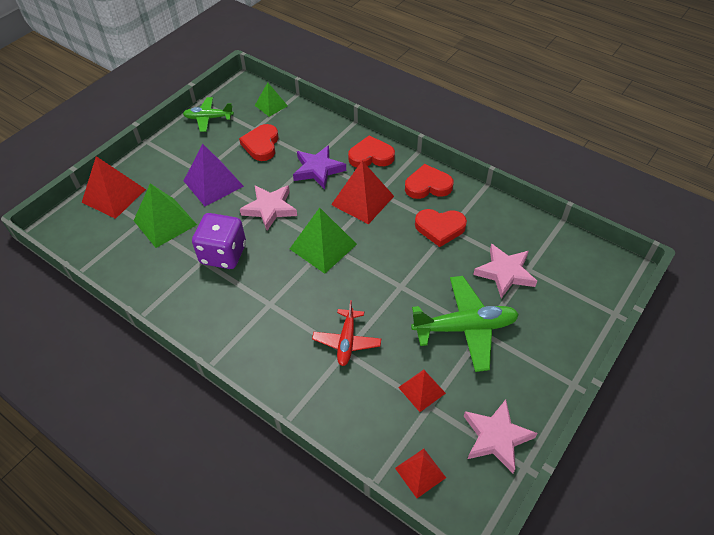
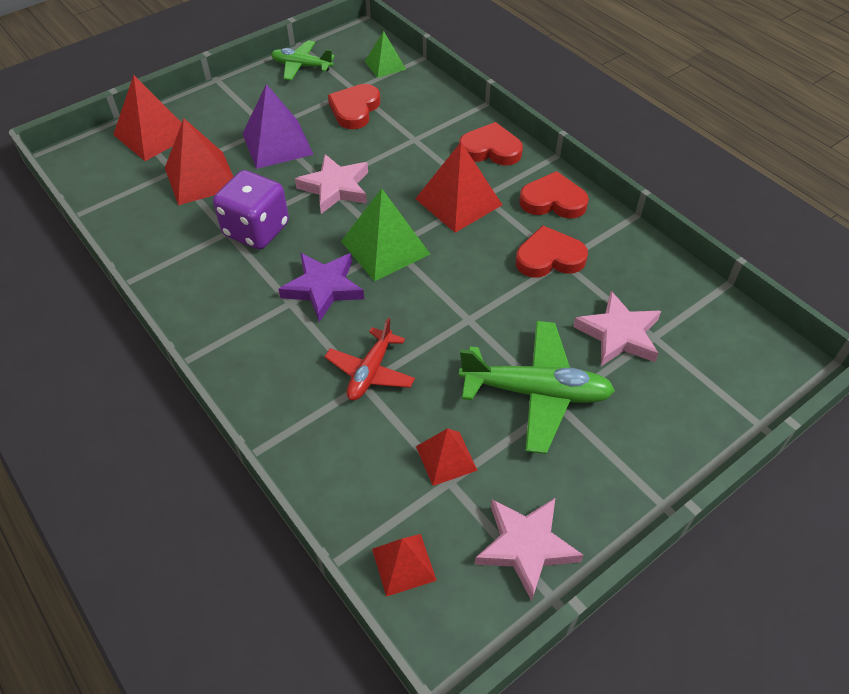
camera: 15 degrees right, 0 degrees up
green pyramid [133,183,197,248] -> red pyramid [165,118,233,205]
purple star [293,145,346,189] -> purple star moved to [278,253,364,322]
red heart [415,209,467,247] -> red heart turned 150 degrees clockwise [516,225,588,278]

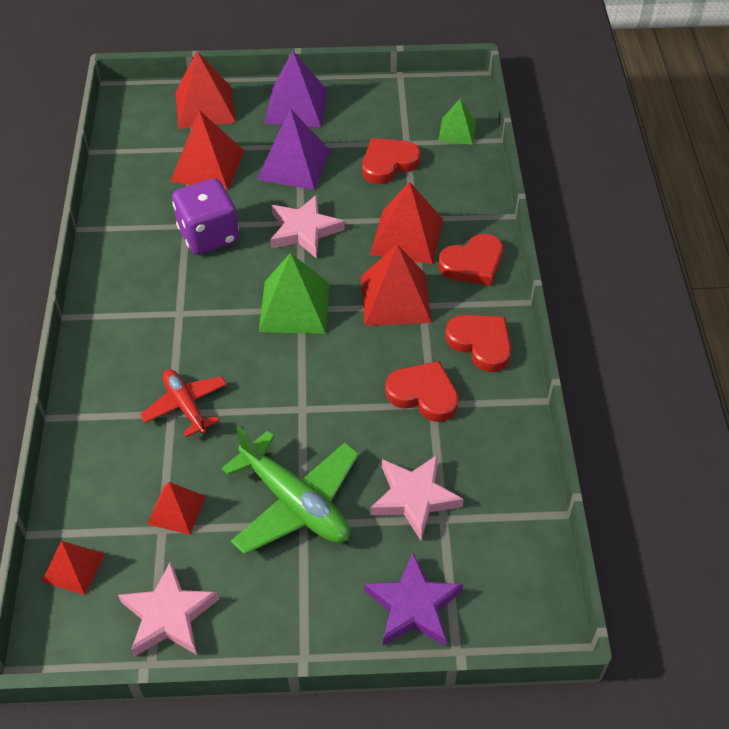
camera: 35 degrees right, 0 degrees up
green plane [271,40,335,80] -> none
purple star [278,253,364,322] -> purple star moved to [364,552,463,646]
red plane [325,318,415,400] -> red plane turned 90 degrees clockwise [140,369,227,437]
red heart [459,122,523,165] -> red heart turned 105 degrees clockwise [439,234,503,286]
none -> purple pyramid [264,51,328,127]
none -> red pyramid [370,181,443,264]

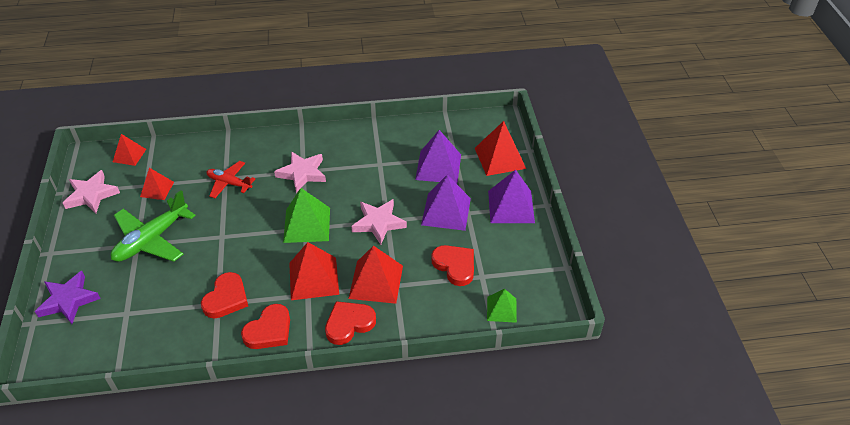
camera: 85 degrees right, 5 degrees down
red plane [140,369,227,437] -> red plane turned 120 degrees counterclockwise [207,161,256,198]
red pyramid [170,110,244,191] -> purple pyramid [415,130,461,184]
purple dice [172,178,239,255] -> none
pink star [370,455,464,540] -> pink star moved to [274,151,326,193]
red heart [439,234,503,286] -> red heart turned 90 degrees clockwise [325,301,376,345]

